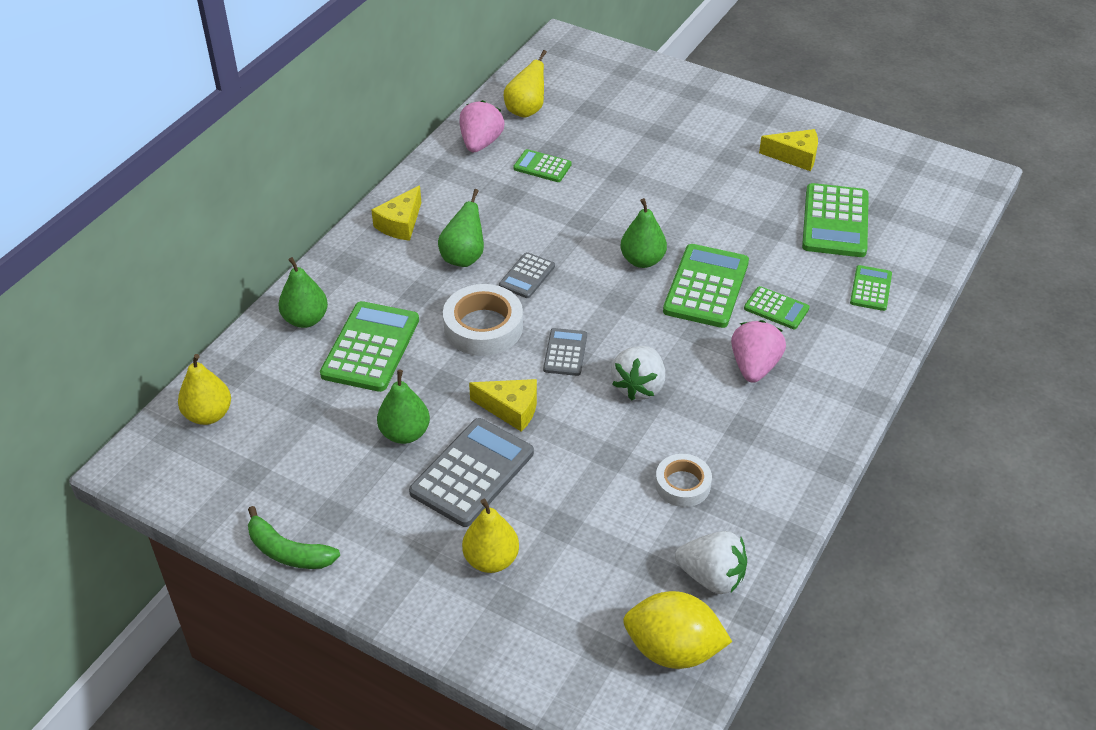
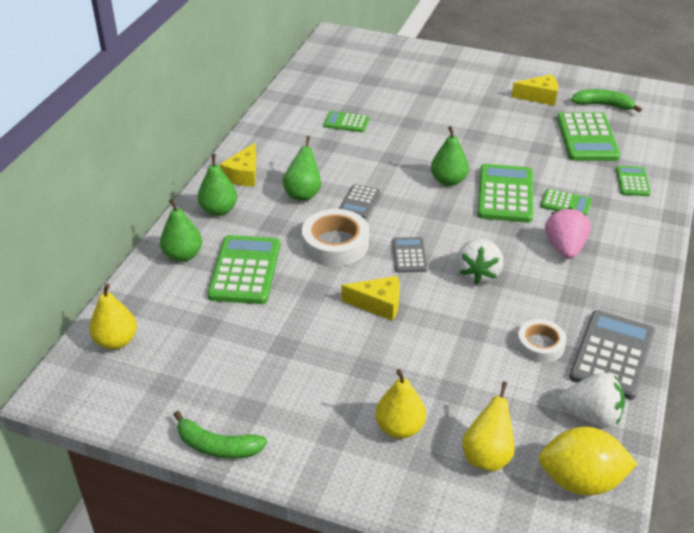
camera: 10 degrees left, 5 degrees down
green pear [377,370,430,444] -> green pear moved to [198,154,237,216]
grey calculator [409,418,534,527] -> grey calculator moved to [569,310,655,400]
pink strawberry [460,100,505,152] -> none
yellow pear [504,50,547,118] -> yellow pear moved to [462,381,515,471]
none -> green banana [571,89,642,112]

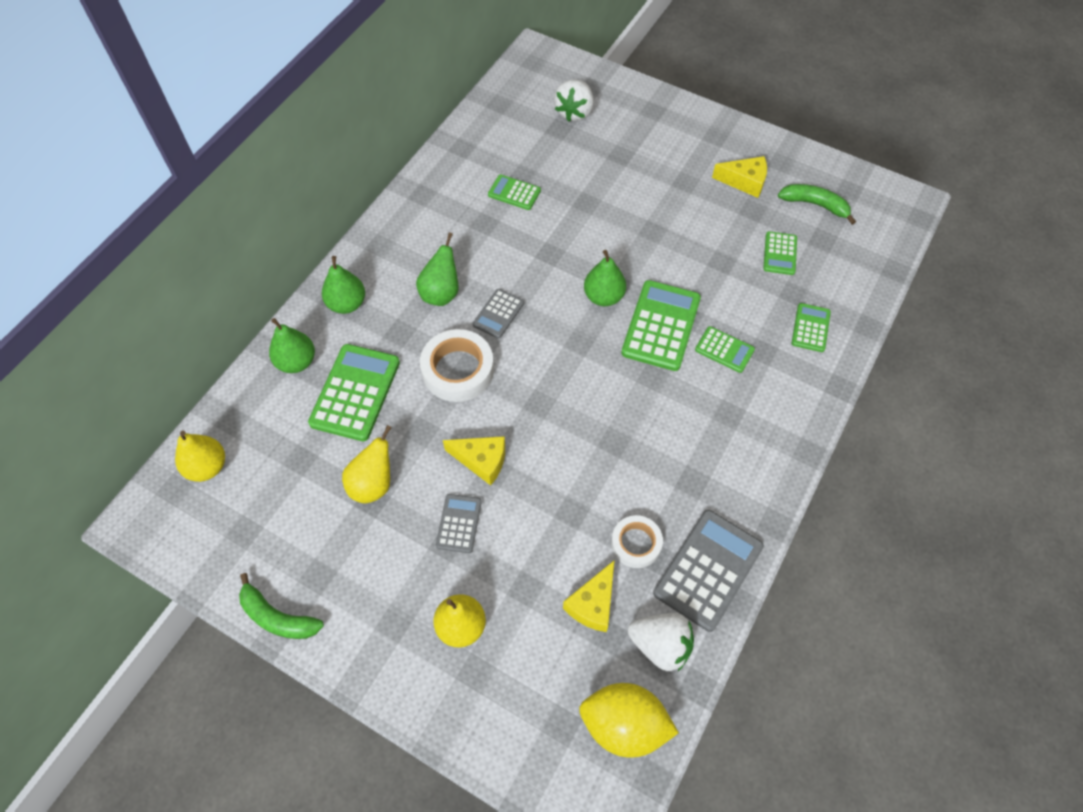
camera: 10 degrees right, 20 degrees up
yellow cheese [220,143,256,186] -> yellow cheese moved to [563,561,614,632]
grey calculator [392,237,427,273] -> grey calculator moved to [436,494,482,553]
white strawberry [456,239,503,285] -> white strawberry moved to [554,80,594,122]
yellow pear [462,381,515,471] -> yellow pear moved to [342,425,392,503]
pink strawberry [545,207,591,259] -> none
green calculator [557,112,620,161] -> green calculator [763,231,797,275], size x0.55

